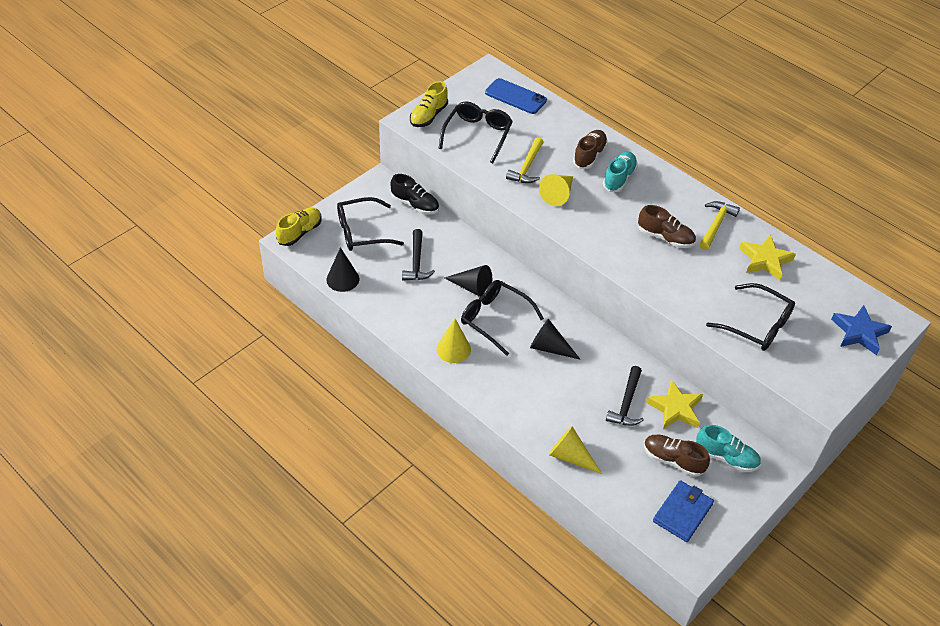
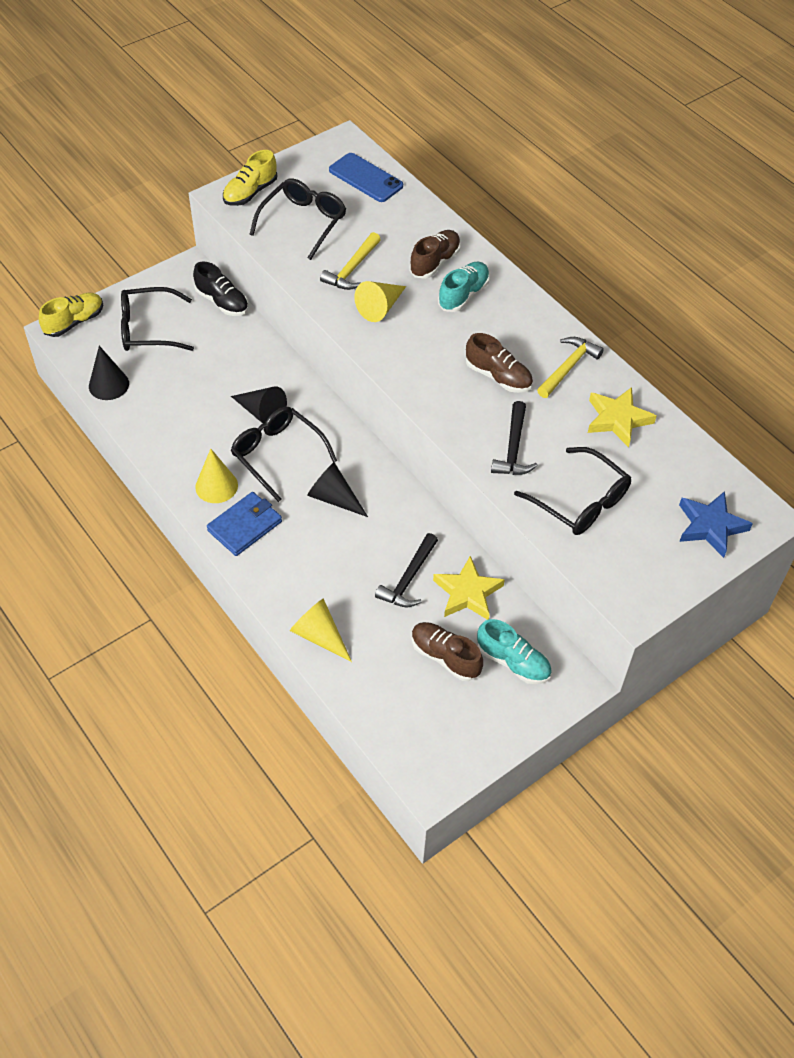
camera: 10 degrees right, 5 degrees up
black hammer [402,229,435,281] -> black hammer moved to [491,401,538,475]
blue wallet [653,480,714,542] -> blue wallet moved to [207,492,282,556]

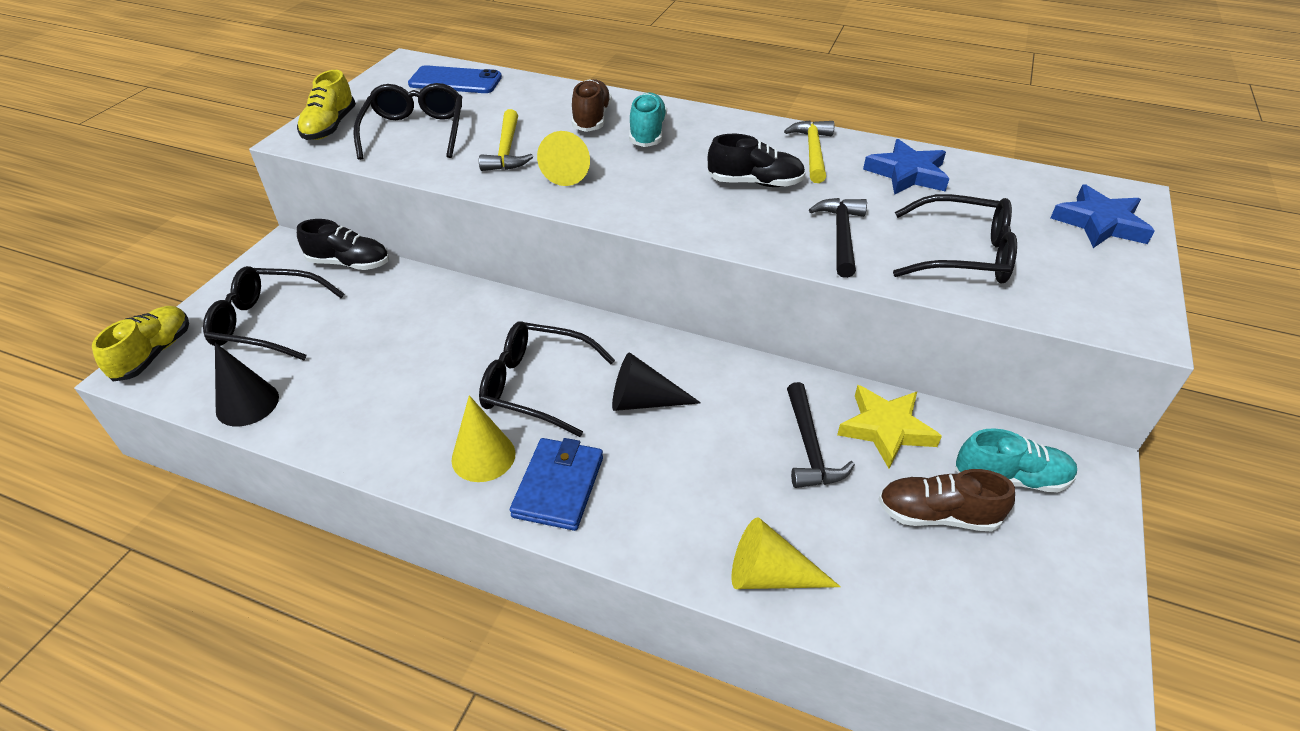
camera: 30 degrees left, 10 degrees down
black glasses [121,287,194,351] -> black glasses turned 45 degrees clockwise [203,266,344,360]
black cone [231,386,287,424] -> none
brown shoe [466,333,533,393] -> black shoe [708,134,806,187]
black hammer [491,401,538,475] -> black hammer turned 150 degrees counterclockwise [809,198,867,278]
yellow star [588,387,657,447] -> blue star [863,139,949,195]

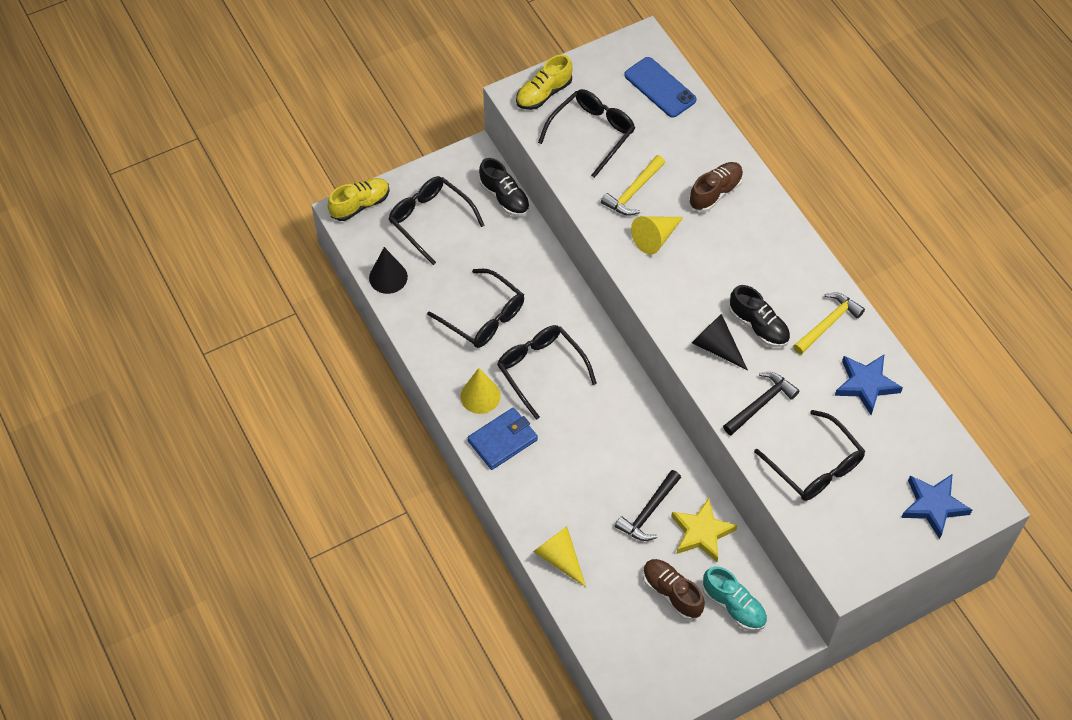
camera: 40 degrees right, 15 degrees up
black cone [612,352,701,411] -> black cone moved to [692,314,748,371]
turquoise shoe [629,92,667,147] -> none
none -> black glasses [427,269,524,348]

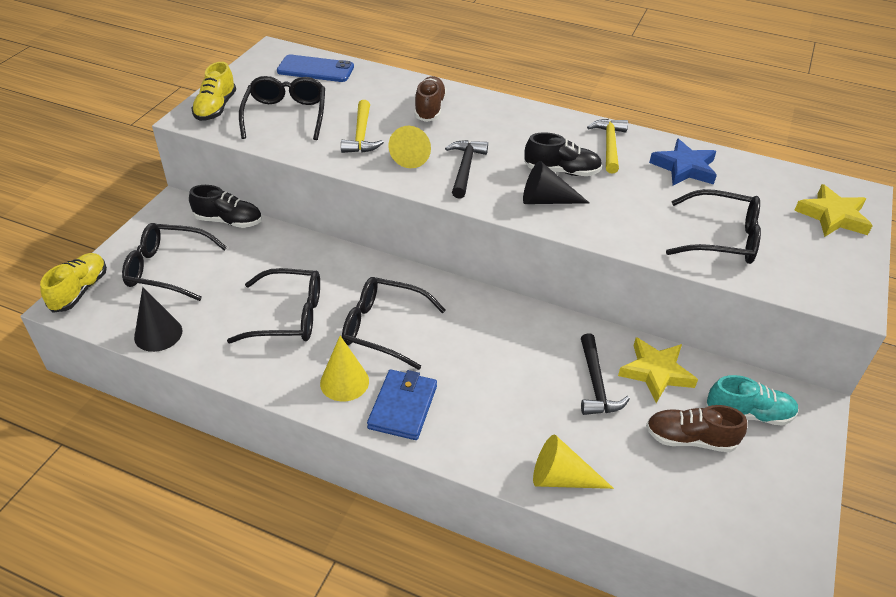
camera: 40 degrees left, 15 degrees down
black hammer [723,372,800,435] -> black hammer moved to [445,140,488,199]
blue star [901,474,972,539] -> yellow star [794,184,873,237]

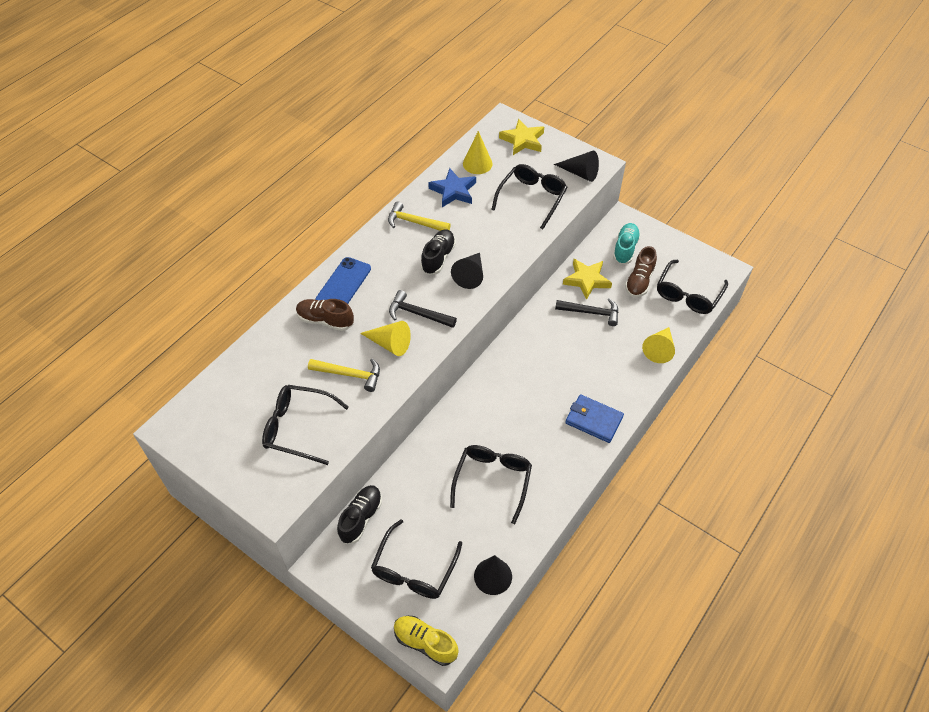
camera: 75 degrees left, 10 degrees up
yellow shoe [192,62,236,121] -> none
blue phone [277,55,354,82] -> blue phone moved to [315,257,371,304]
yellow cone [320,336,369,402] -> yellow cone moved to [463,131,493,174]
black glasses [342,277,446,370] -> black glasses moved to [657,260,728,314]
none -> black cone [554,151,599,182]

